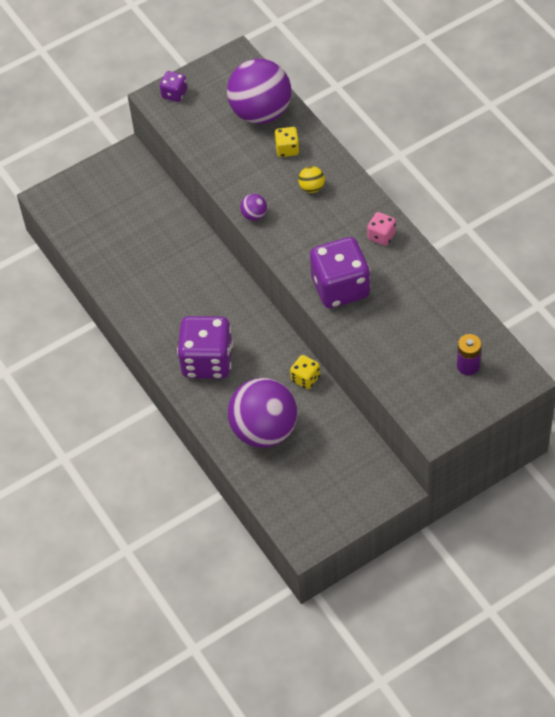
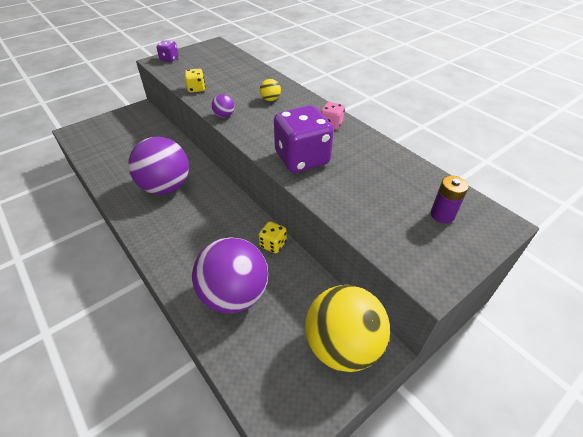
camera: 10 degrees left, 10 degrees down
purple dice [177,316,233,379] -> none
purple ball [227,59,291,124] -> purple ball moved to [128,137,189,195]
yellow dice [275,127,300,157] -> yellow dice moved to [185,69,205,92]
none -> yellow ball [305,285,390,372]

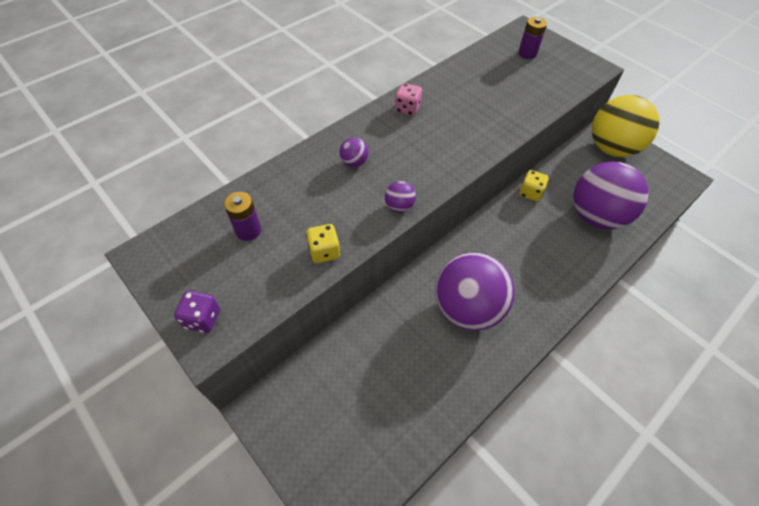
camera: 95 degrees left, 10 degrees up
yellow ball [260,79,281,101] -> purple ball [340,138,369,167]
purple dice [274,105,334,172] -> none
none -> purple battery [224,192,261,241]

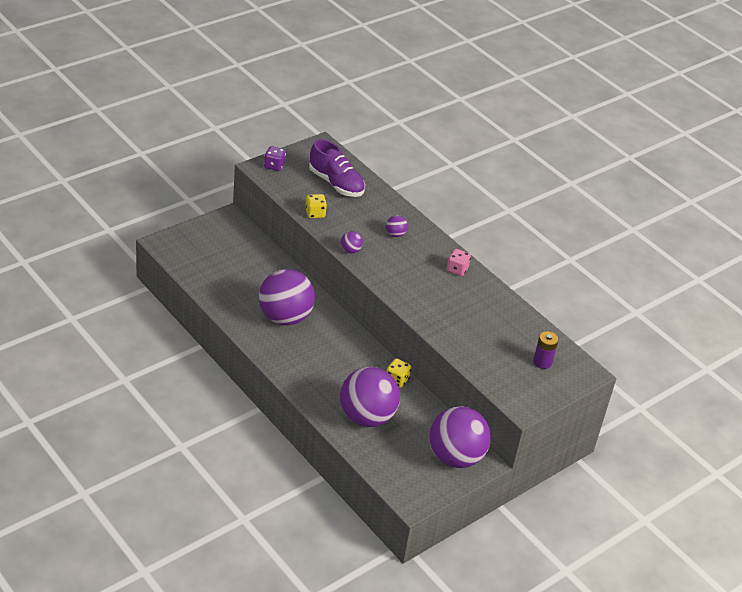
camera: 90 degrees right, 15 degrees down
purple battery [224,192,261,241] -> purple shoe [309,139,365,197]
yellow ball [592,95,659,157] -> purple ball [429,406,491,468]

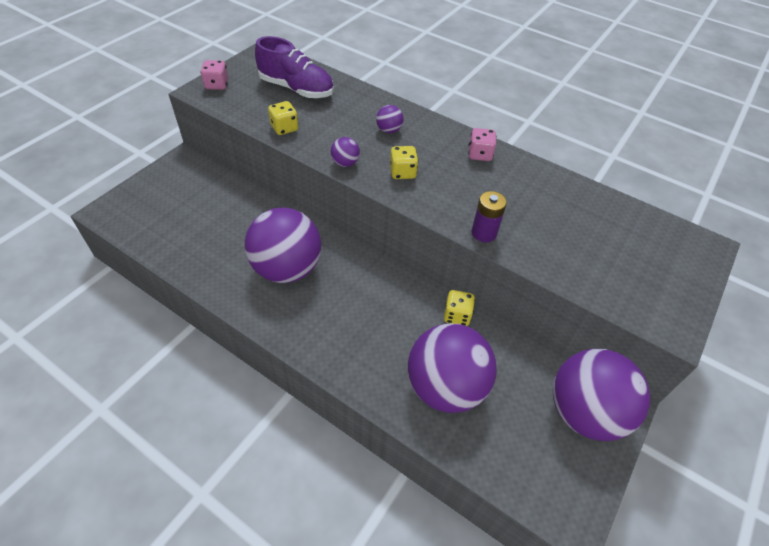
camera: 15 degrees left, 10 degrees up
purple dice [264,146,286,171] -> pink dice [200,60,228,90]
purple battery [533,331,558,369] -> purple battery moved to [472,191,507,242]
none -> yellow dice [390,146,419,179]

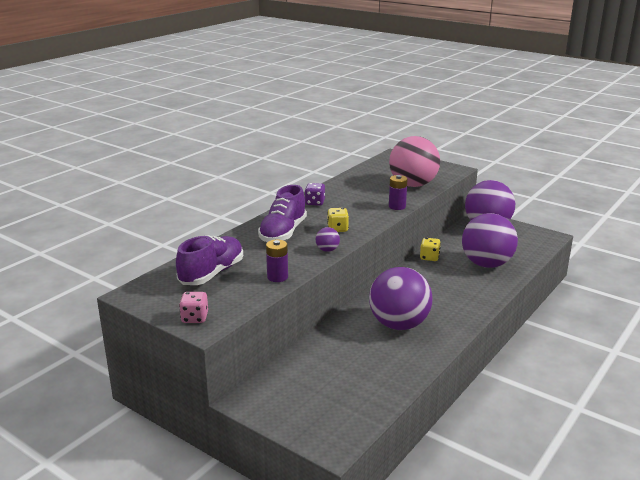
camera: 85 degrees left, 25 degrees down
yellow dice [268,101,298,135] -> purple battery [266,240,288,282]
purple ball [376,105,403,133] -> purple shoe [258,185,307,242]
pink dice [468,128,496,161] -> purple dice [305,183,325,206]
none -> pink ball [389,136,440,187]

